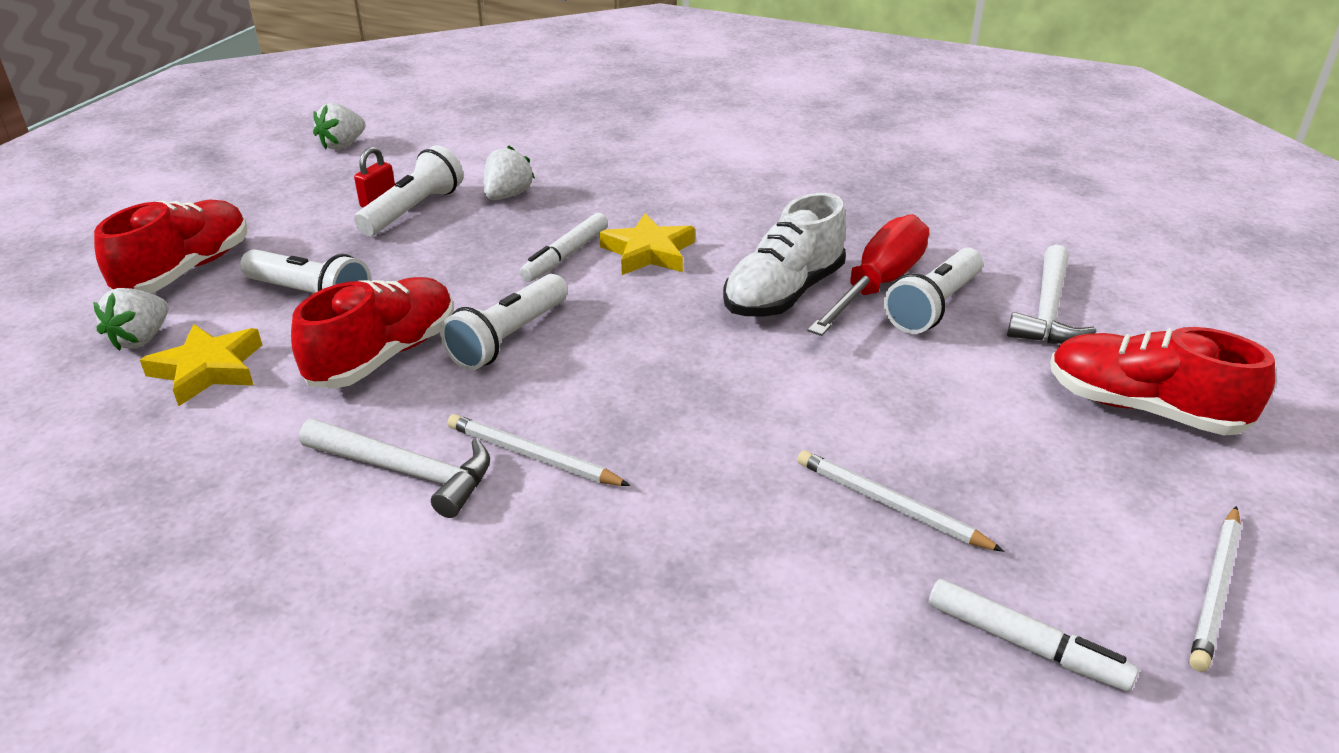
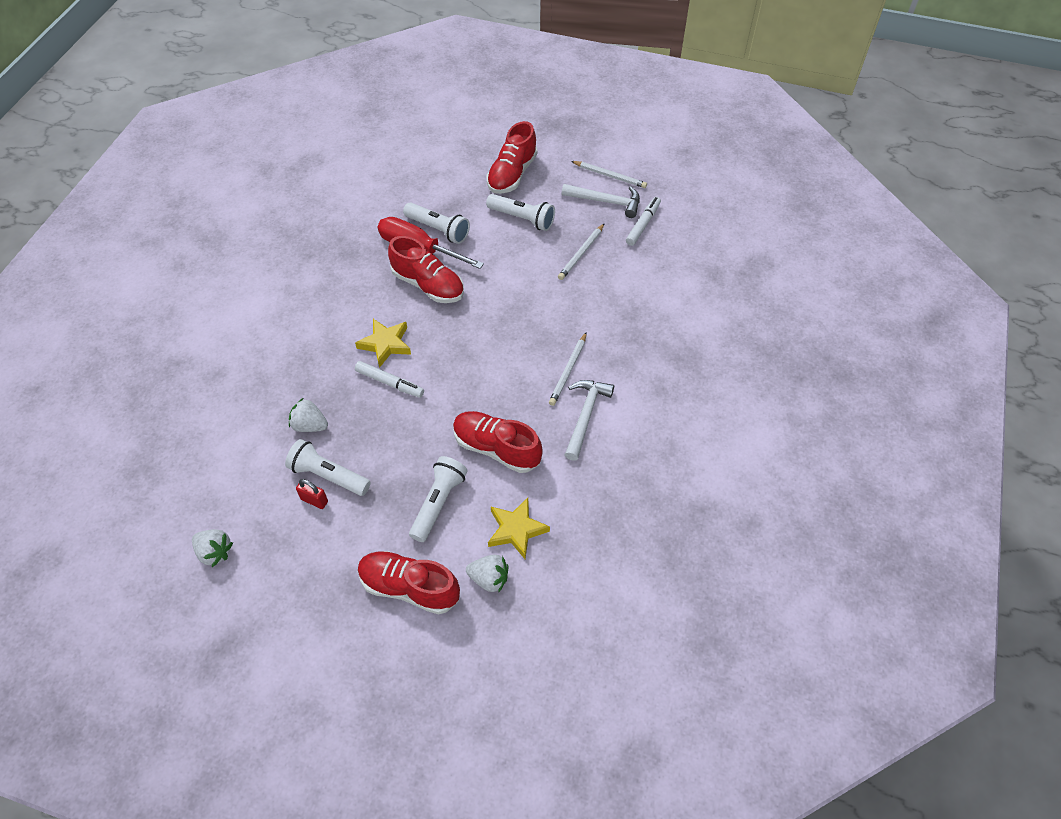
camera: 95 degrees left, 20 degrees up
white flashlight [440,274,568,370] -> white flashlight moved to [486,194,555,231]
white shoe [723,193,846,316] -> red shoe [388,236,464,303]
white hammer [1007,244,1096,344] -> white hammer moved to [562,184,640,218]

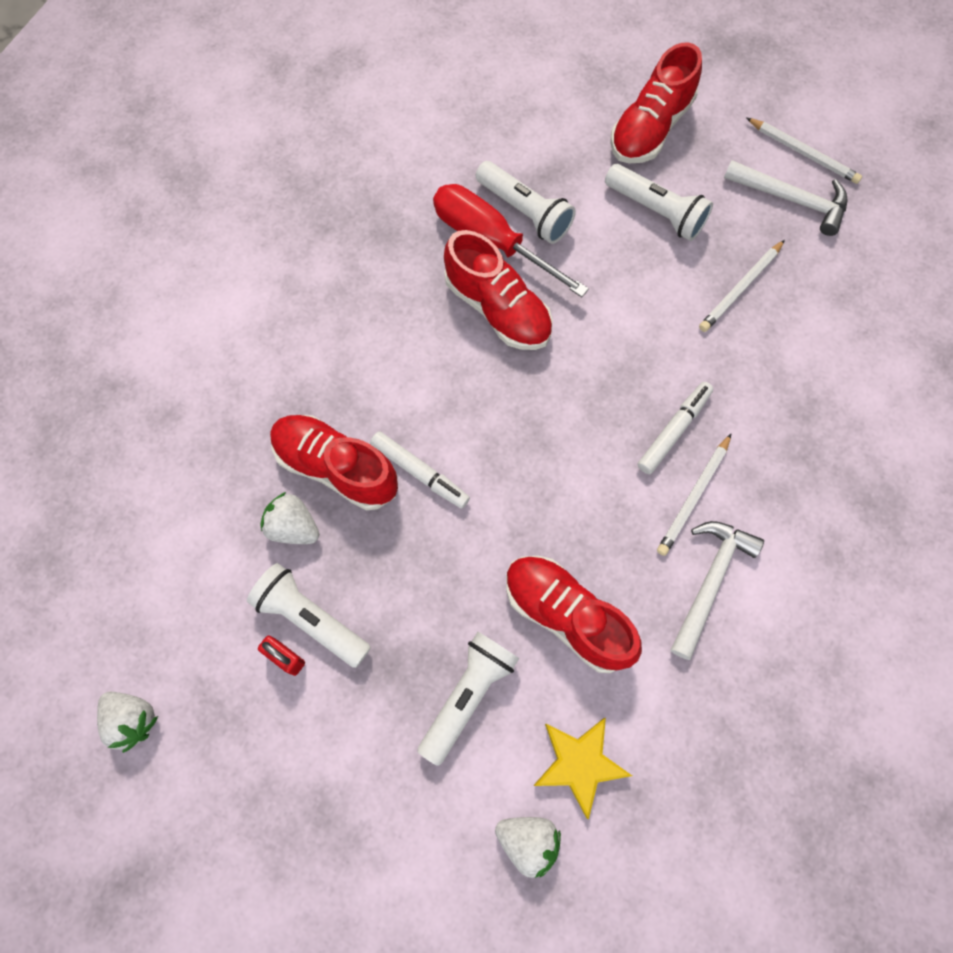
camera: 10 degrees right, 15 degrees up
yellow star [355,319,411,368] -> none
red shoe [358,551,460,614] -> red shoe moved to [270,415,398,510]
white marker [626,197,661,246] -> white marker moved to [637,382,713,474]

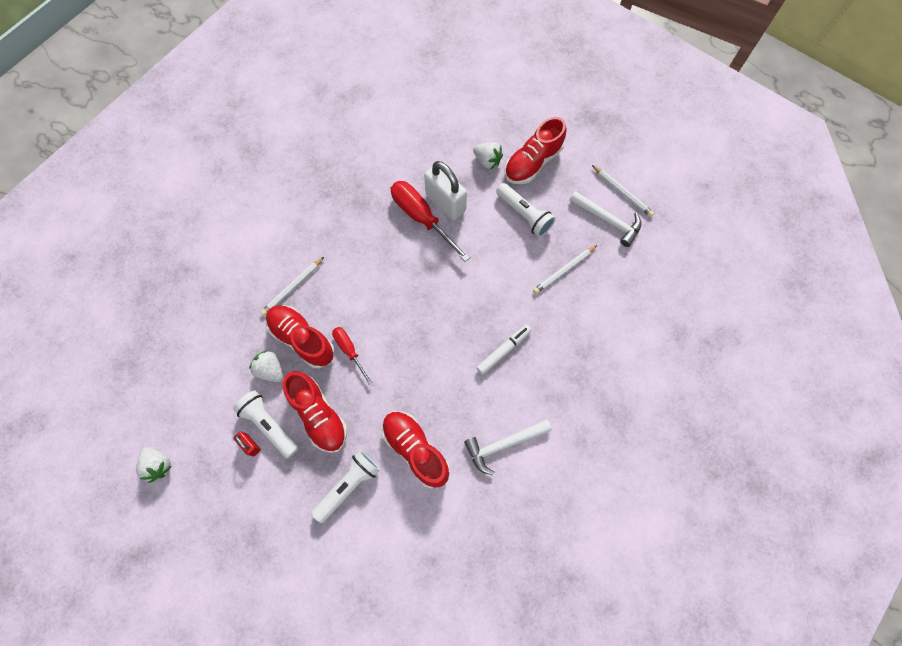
camera: 10 degrees right, 0 degrees up
white marker [370,431,470,509] -> red screwdriver [332,327,373,385]
red shoe [444,230,553,350] -> red shoe moved to [282,371,347,453]
white flashlight [476,161,576,244] -> white padlock [424,161,467,220]
white strawberry [495,817,561,878] -> white strawberry moved to [473,142,503,170]
yellow star [534,718,632,819] -> none
white pencil [657,433,732,556] -> white pencil moved to [260,257,324,316]
white hammer [670,521,764,660] -> white hammer turned 150 degrees counterclockwise [464,419,552,475]

